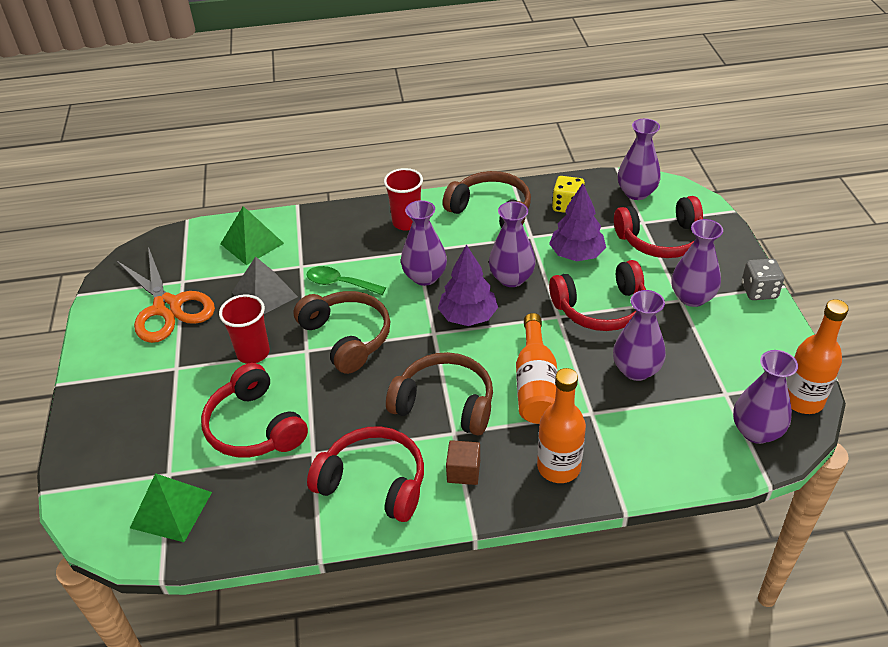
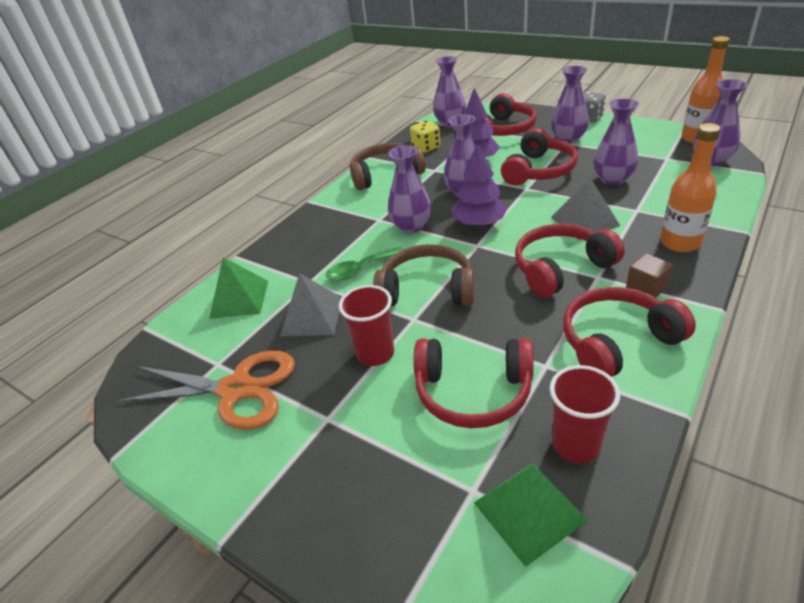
camera: 45 degrees left, 5 degrees down
red cup [384,168,423,231] -> red cup moved to [550,365,620,464]
brown headphones [386,352,493,435] -> red headphones [515,224,624,298]
orange bottle [516,313,558,424] -> grey pyramid [551,178,620,240]

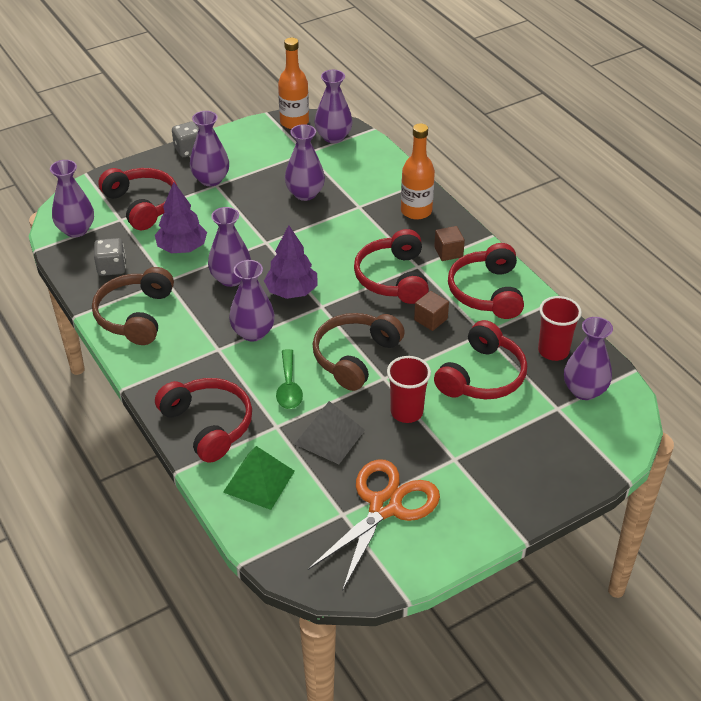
camera: 70 degrees left, 5 degrees up
yellow dice [410,121,440,153] -> grey dice [94,238,126,276]
green pyramid [474,463,588,567] -> purple vase [564,317,613,400]
red headphones [501,128,578,186] -> red headphones moved to [155,378,252,463]
grey pyramid [551,178,620,240] -> none
none -> brown cube [414,291,449,331]

